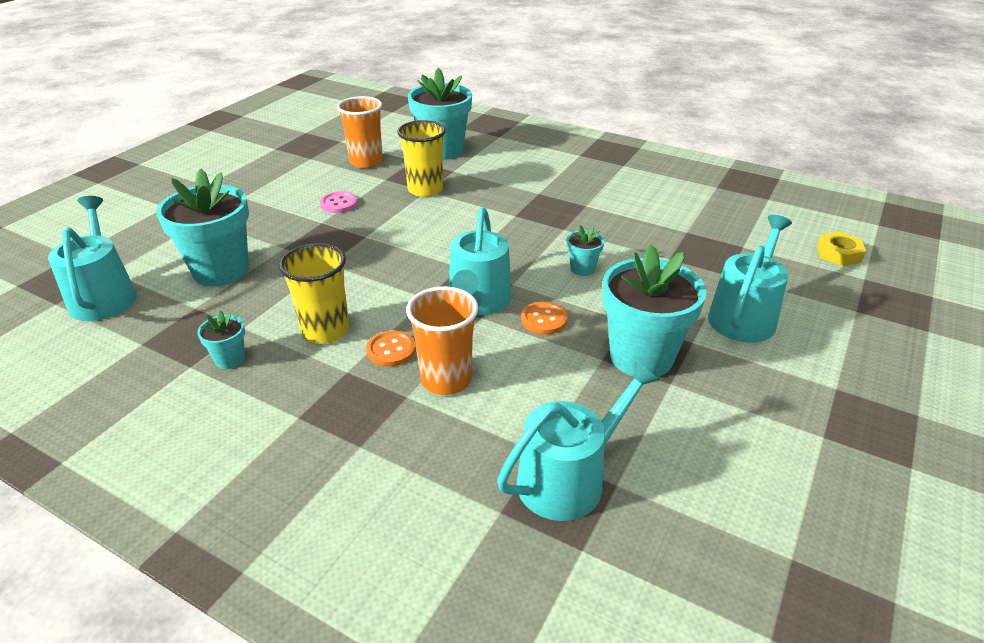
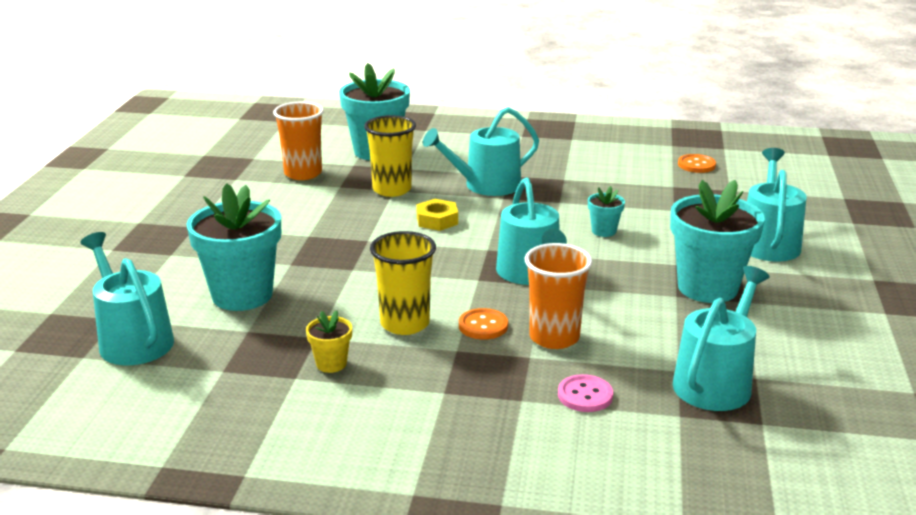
camera: 20 degrees left, 10 degrees down
turquoise flower pot [197,310,245,369] -> yellow flower pot [306,310,352,373]
pink button [320,191,358,213] -> pink button moved to [558,374,613,412]
orange button [521,302,568,335] -> orange button moved to [678,154,716,173]
yellow nut [817,231,866,267] -> yellow nut moved to [416,199,458,231]
none -> turquoise watering can [423,107,539,196]

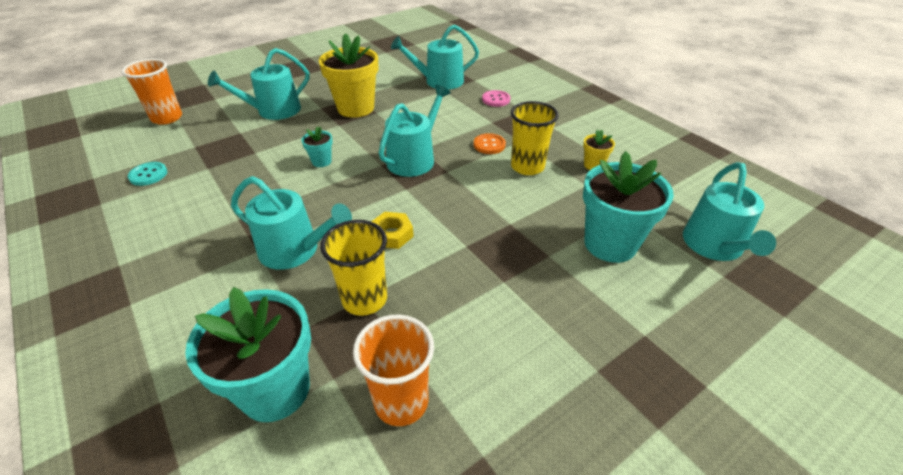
camera: 135 degrees left, 15 degrees up
orange cup [525,243,592,349] -> orange cup moved to [122,59,182,125]
turquoise flower pot [670,180,765,303] -> yellow flower pot [319,33,378,118]
orange button [678,154,716,173] -> turquoise button [128,162,167,186]

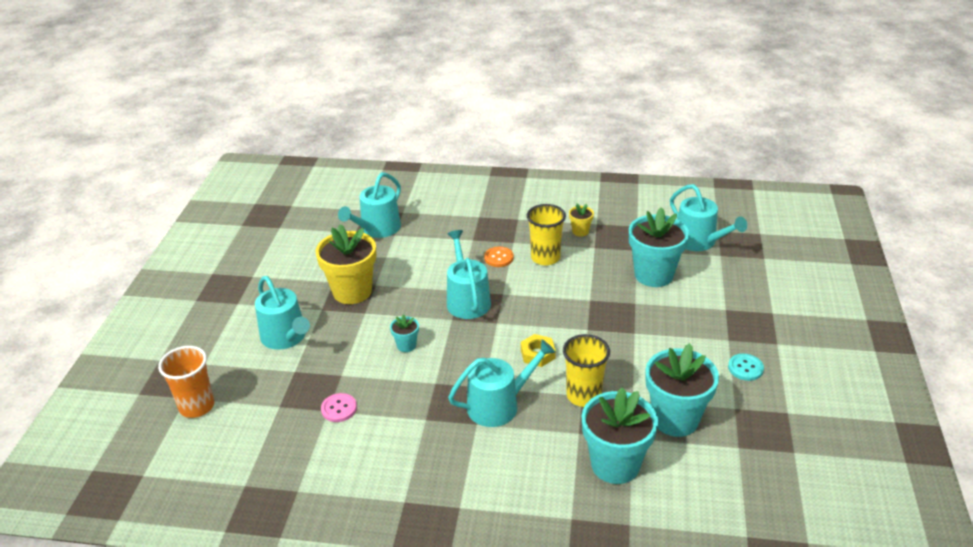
camera: 45 degrees left, 5 degrees down
turquoise button [128,162,167,186] -> turquoise button moved to [728,354,764,381]
turquoise watering can [208,48,310,120] -> turquoise watering can turned 45 degrees counterclockwise [255,276,310,350]
orange cup [353,314,434,426] -> turquoise flower pot [645,343,719,437]
pink button [482,90,510,107] -> pink button moved to [321,393,357,422]

